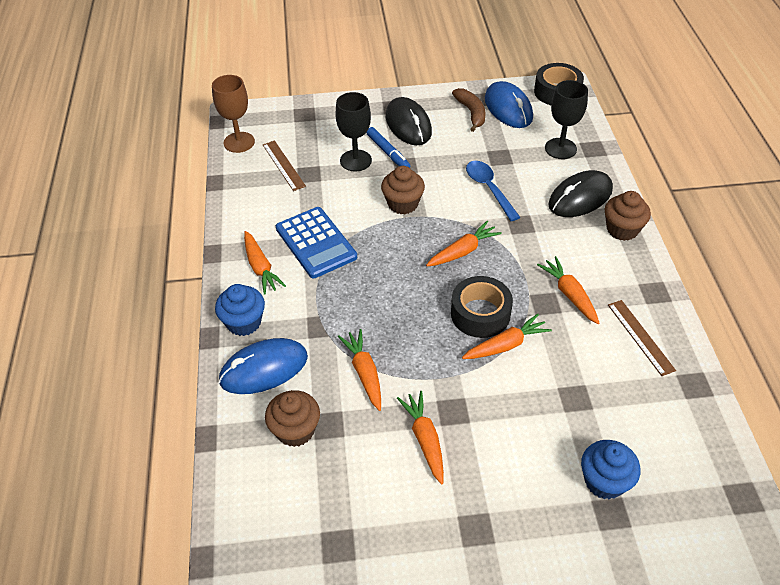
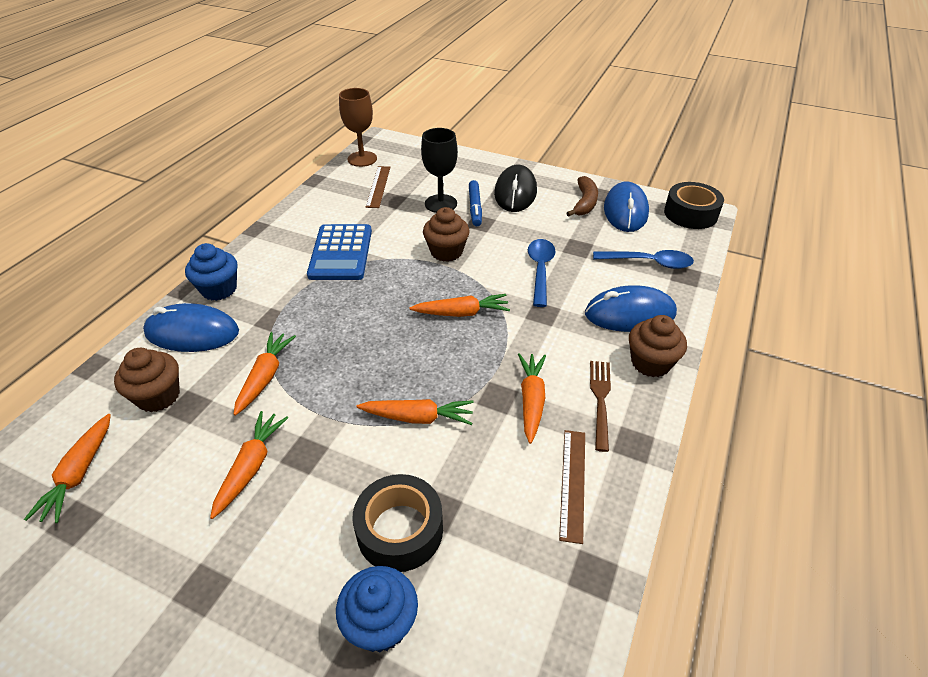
camera: 30 degrees right, 5 degrees down
orange carrot [244,231,286,295] -> orange carrot moved to [24,414,111,523]
black tape [451,276,513,338] -> black tape moved to [352,474,443,572]
black goblet [545,80,588,159] -> blue spoon [593,250,694,269]
black mouse [548,170,613,217] -> blue mouse [585,285,677,332]
none -> brown fork [590,361,611,452]

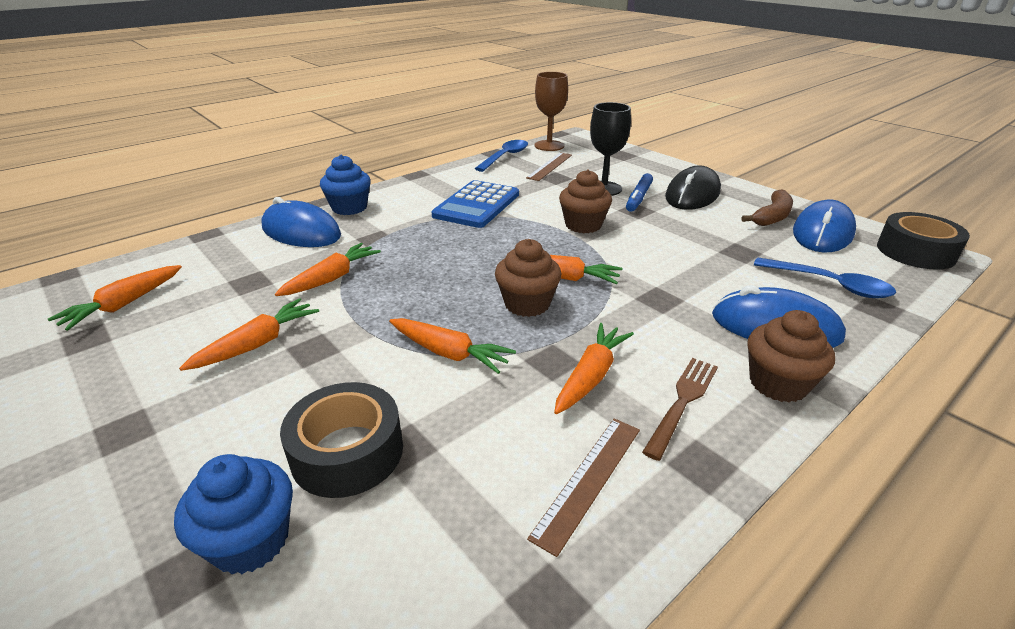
camera: 25 degrees right, 10 degrees down
brown cupcake [114,348,180,412] -> brown cupcake moved to [495,239,561,317]
blue spoon [528,239,556,307] -> blue spoon moved to [475,140,528,172]

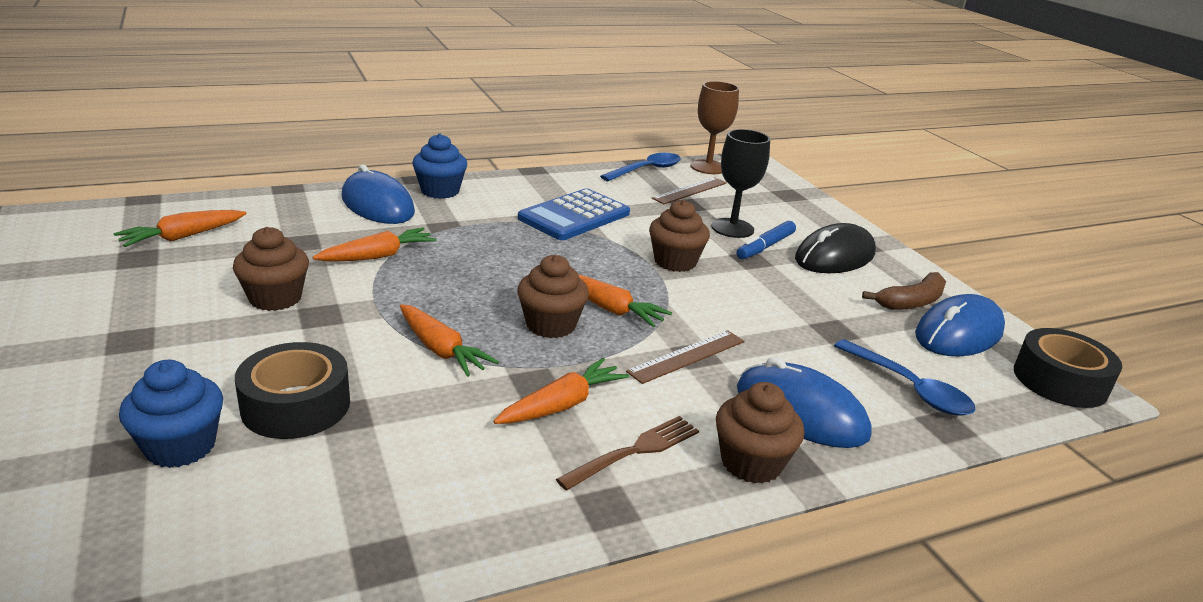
camera: 15 degrees right, 5 degrees down
orange carrot [179,298,319,371] -> brown cupcake [233,227,309,311]
brown ruler [527,418,640,557] -> brown ruler moved to [626,330,744,384]

